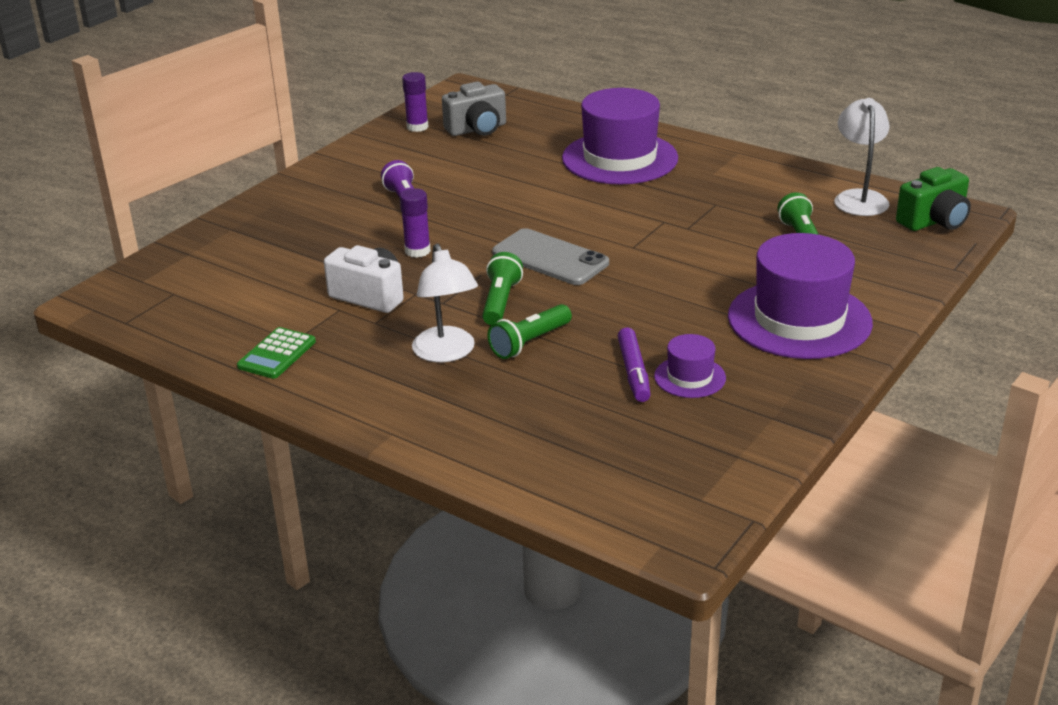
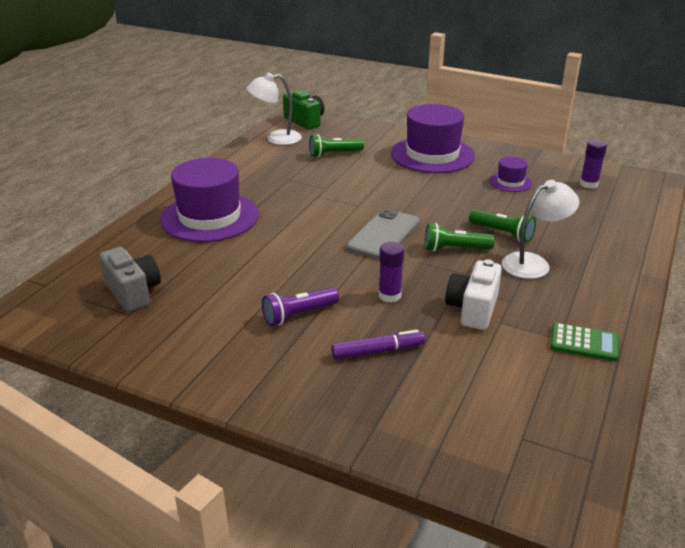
camera: 100 degrees left, 0 degrees up
purple glue stick [402,72,428,132] -> purple glue stick moved to [580,140,607,189]
purple marker [618,327,651,402] -> purple marker moved to [331,330,425,360]

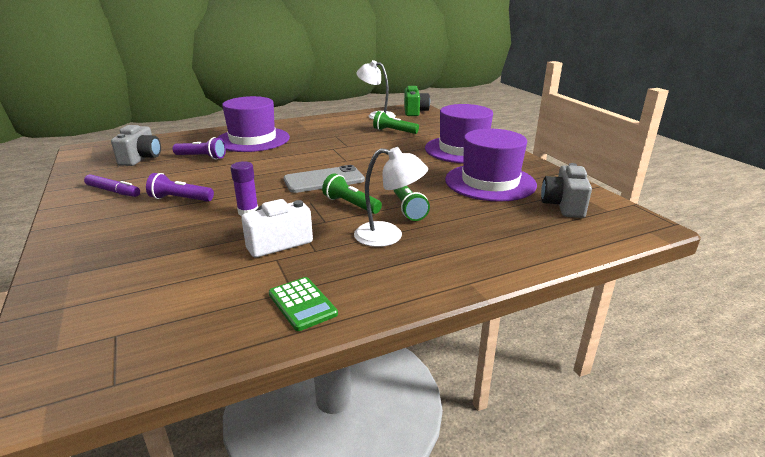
camera: 40 degrees right, 5 degrees down
purple marker [331,330,425,360] -> purple marker moved to [84,174,140,197]
purple hat [489,157,532,192] -> purple hat [445,129,537,202], size x2.11
purple glue stick [580,140,607,189] -> grey camera [541,163,592,218]
none -> purple flashlight [172,137,226,160]

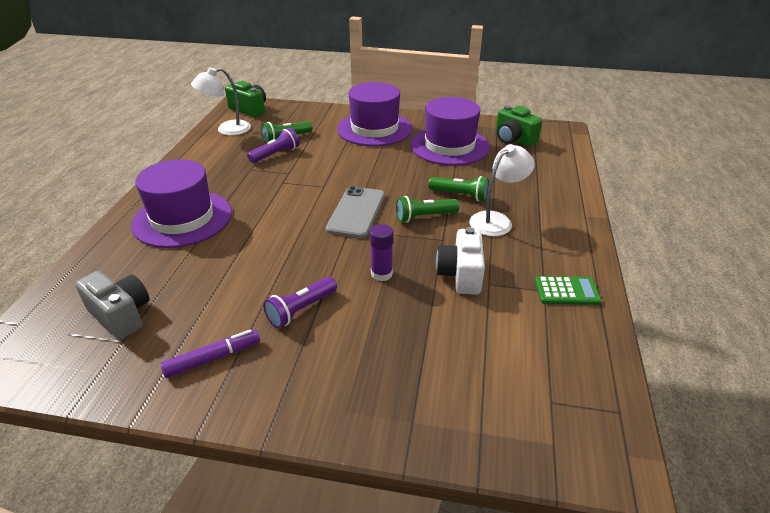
camera: 55 degrees left, 10 degrees up
purple flashlight [172,137,226,160] -> purple flashlight moved to [247,128,299,163]
grey camera [541,163,592,218] -> green camera [495,106,543,147]

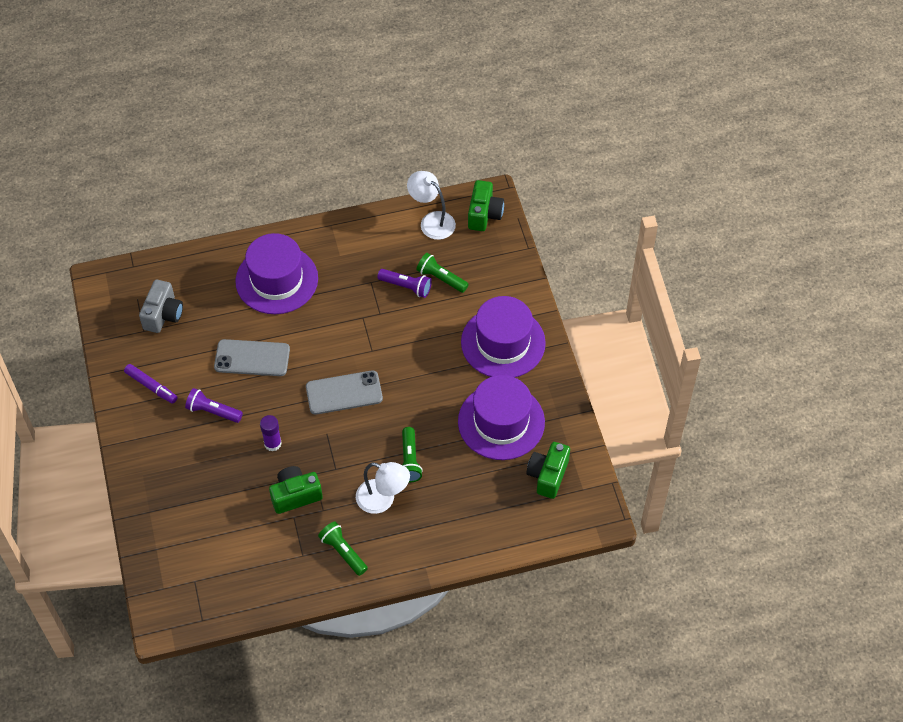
camera: 65 degrees right, 20 degrees up
green flashlight [396,196,459,223] -> green flashlight moved to [318,522,368,576]
white camera [436,227,485,295] -> green camera [269,466,323,514]
green calculator [535,276,602,305] -> none
none -> grey phone [214,339,290,376]

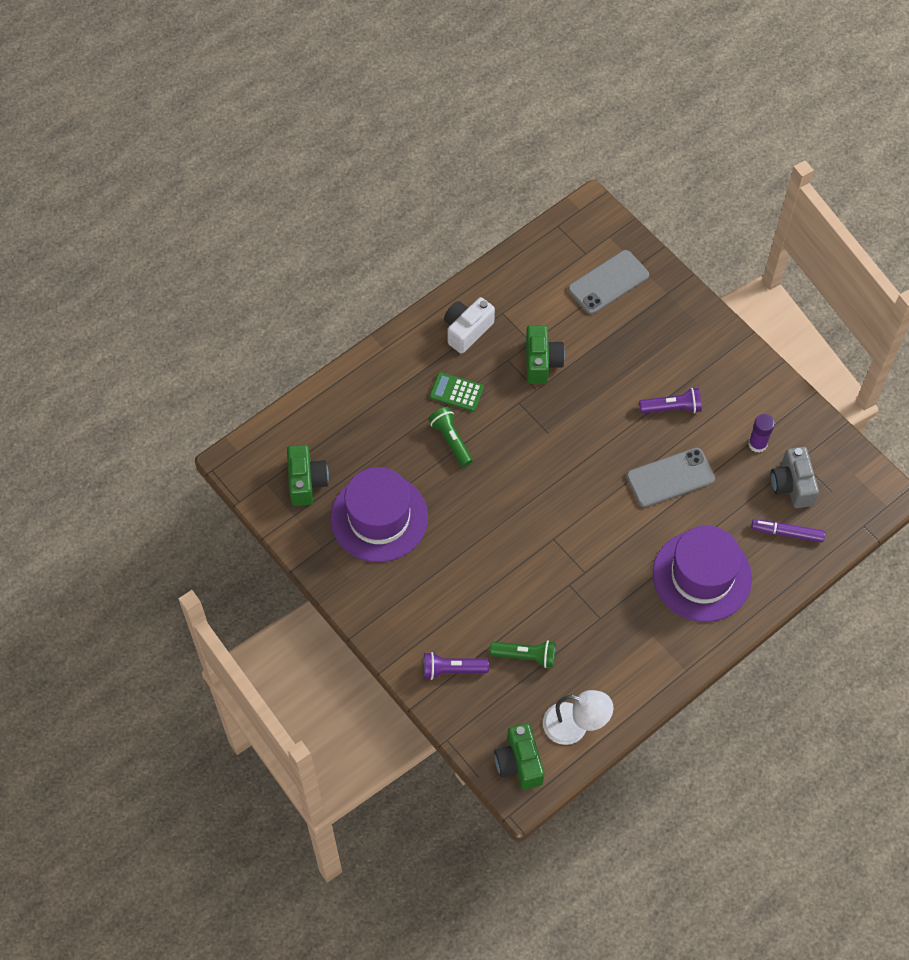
camera: 155 degrees right, 5 degrees up
purple marker [124,364,178,404] -> purple marker moved to [751,519,825,542]
purple glue stick [260,415,282,451] -> purple glue stick moved to [748,414,775,453]
green camera [269,466,323,514] -> green camera turned 45 degrees counterclockwise [526,325,565,384]
grey phone [306,370,383,415] -> grey phone moved to [568,250,649,314]
green flashlight [318,522,368,576] -> white camera [444,297,495,354]
white lamp [356,462,410,514] -> green calculator [429,372,484,411]
purple flashlight [377,269,432,298] -> purple flashlight moved to [423,652,489,680]
purple hat [461,296,546,377] -> none

